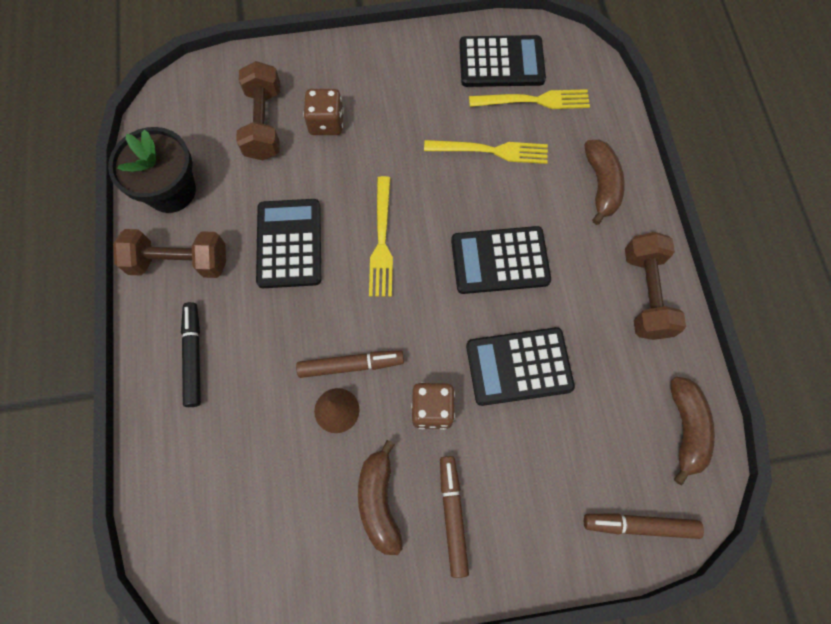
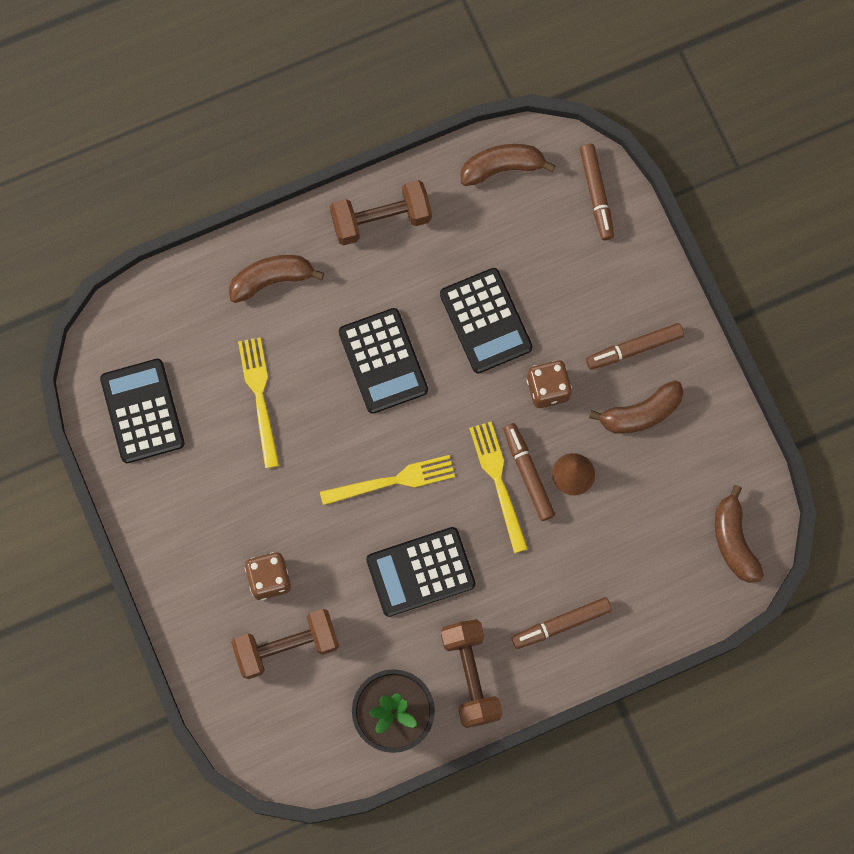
camera: 105 degrees left, 5 degrees up
black marker [181,302,201,407] -> brown marker [511,597,612,649]
yellow fork [469,89,590,109] -> yellow fork moved to [469,422,528,553]
none -> brown banana [715,485,764,583]

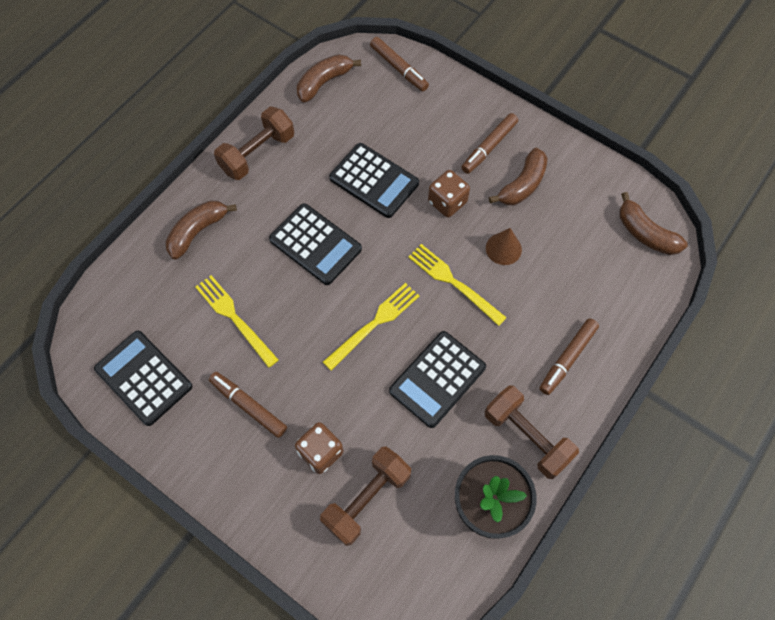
camera: 30 degrees left, 10 degrees down
brown marker [503,423,555,521] -> brown marker moved to [209,372,287,438]

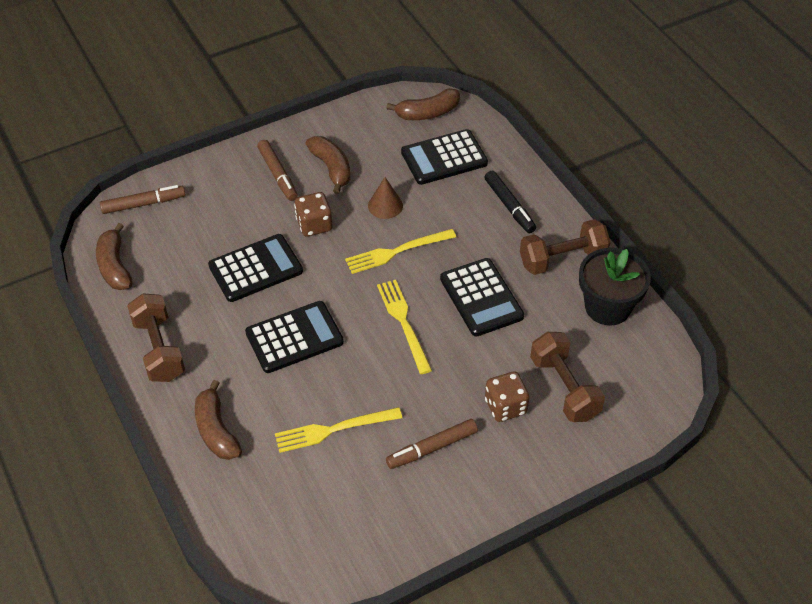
camera: 65 degrees left, 15 degrees down
black calculator [94,330,193,426] -> black calculator moved to [401,129,488,185]
brown marker [539,318,599,395] -> black marker [484,171,536,233]

